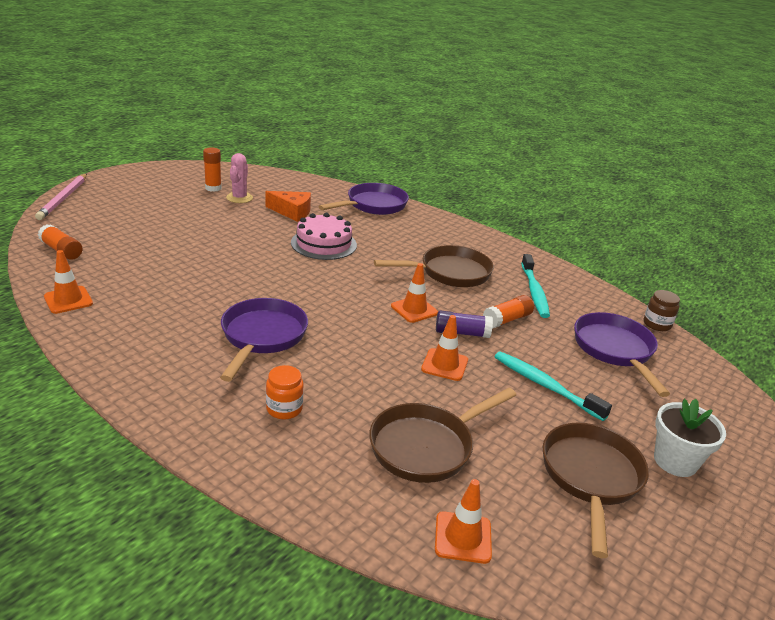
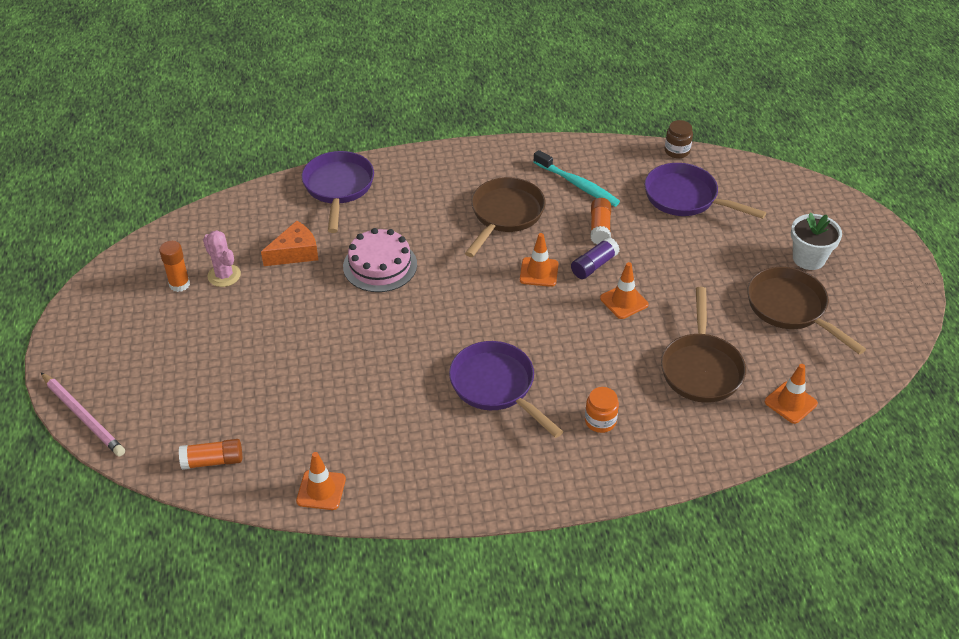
camera: 45 degrees left, 15 degrees up
turquoise toothbrush [495,351,612,421] -> none

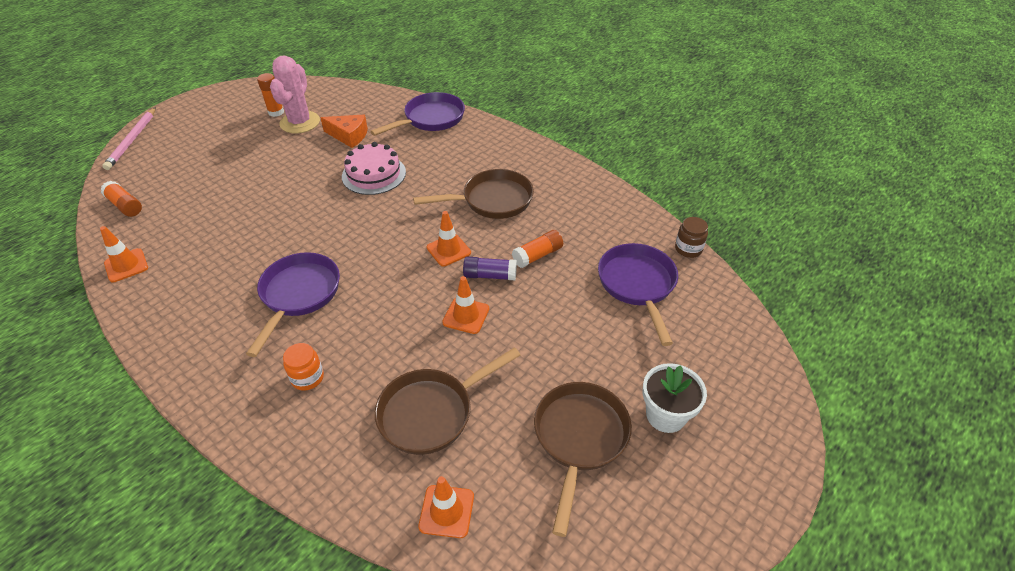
camera: 50 degrees right, 0 degrees up
pink cactus [203,230,241,287] -> pink cactus [270,55,320,133], size x1.55
turquoise toothbrush [534,150,620,207] -> none

